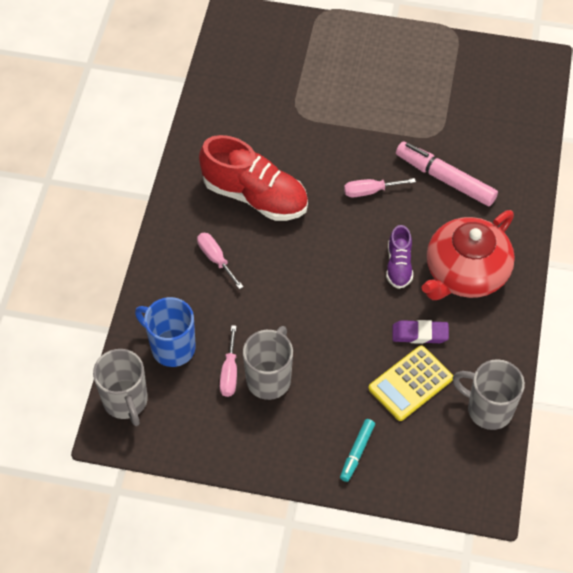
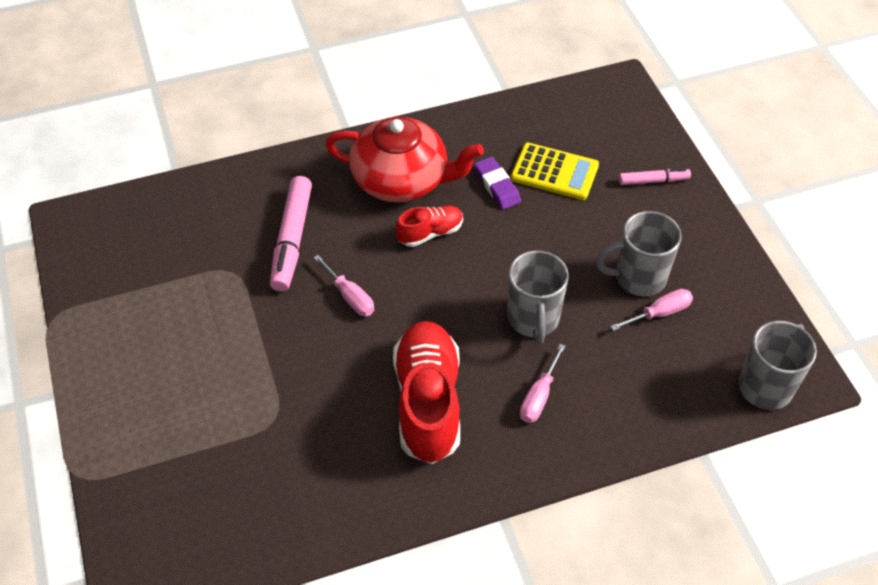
camera: 120 degrees left, 5 degrees down
blue mug [135,297,196,367] -> none
turquoise marker [340,419,375,482] -> pink marker [619,168,691,185]
purple shoe [386,225,413,289] -> red shoe [396,205,463,247]
grey mug [452,359,525,430] -> grey mug moved to [507,251,569,344]

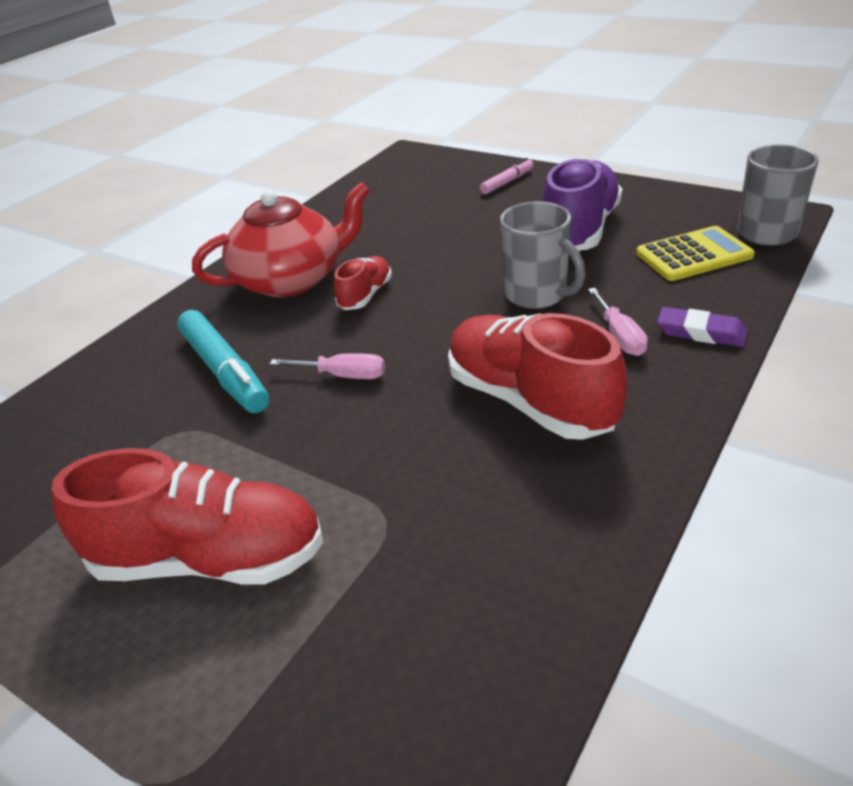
camera: 35 degrees left, 15 degrees down
pink marker [270,176,312,292] -> turquoise marker [177,310,269,413]
purple eraser [474,157,521,210] -> purple eraser moved to [657,307,748,347]
yellow calculator [511,143,599,200] -> yellow calculator moved to [636,226,755,281]
grey mug [596,211,682,296] -> purple shoe [542,157,622,251]
pink screwdriver [610,289,693,331] -> none
none -> red shoe [51,448,323,585]

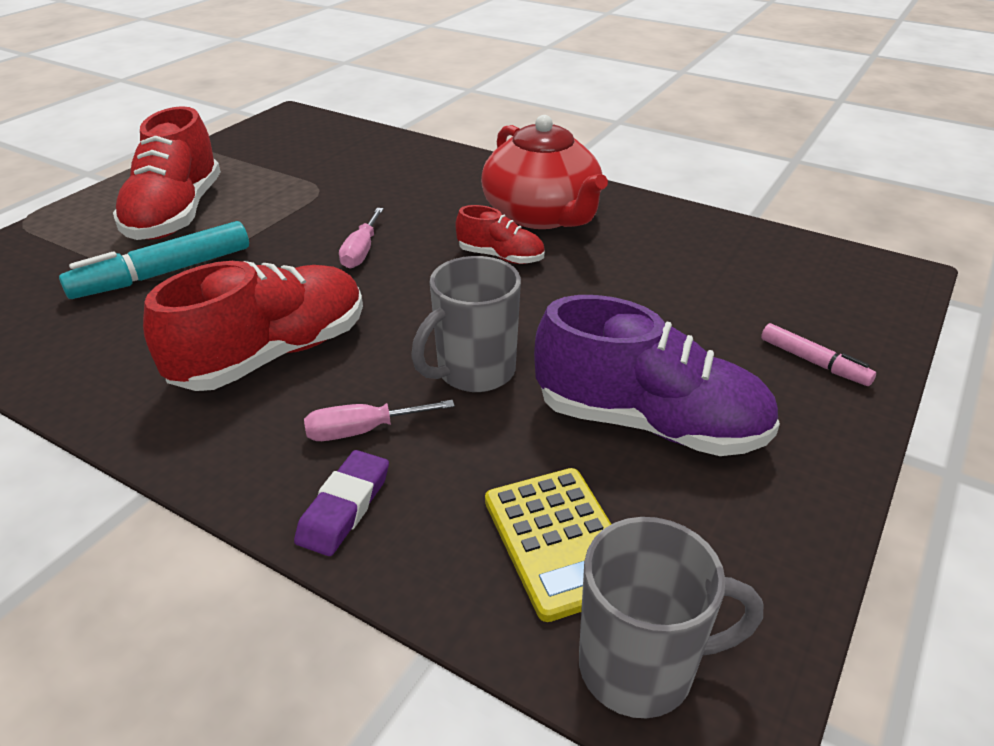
camera: 85 degrees right, 0 degrees up
turquoise marker [177,310,269,413] -> turquoise marker moved to [59,221,249,299]

